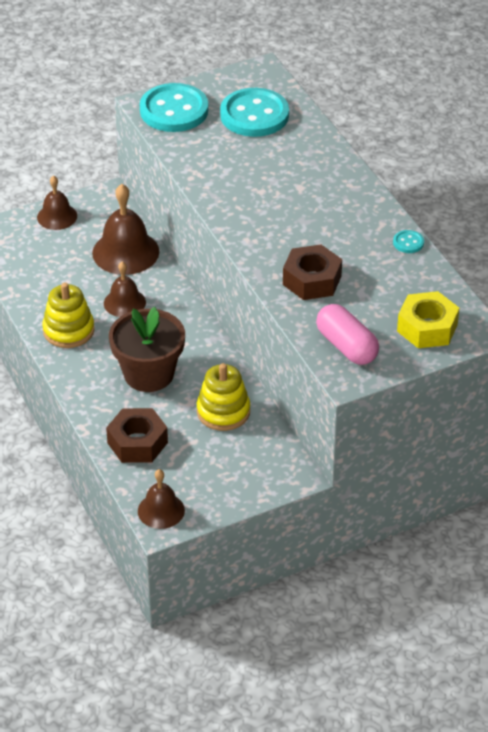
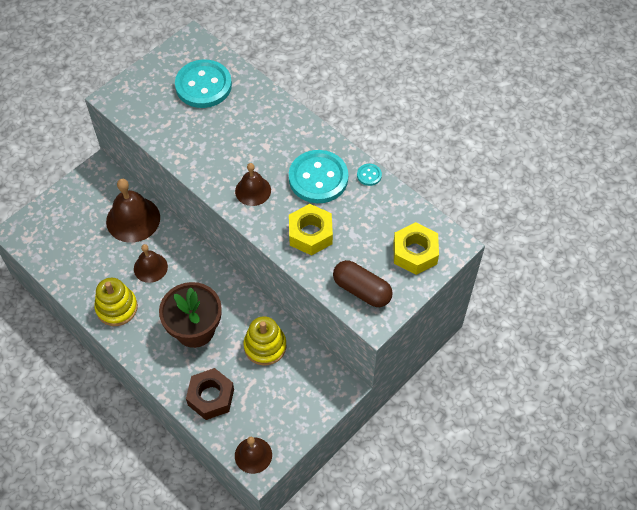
camera: 20 degrees left, 15 degrees up
brown bell [37,175,77,230] -> brown bell moved to [235,163,271,206]
turquoise button [140,83,209,132] -> turquoise button moved to [289,150,348,203]
brown nut [283,245,342,300] -> yellow nut [289,204,333,256]
pink capsule [316,304,379,365] -> brown capsule [333,260,393,307]

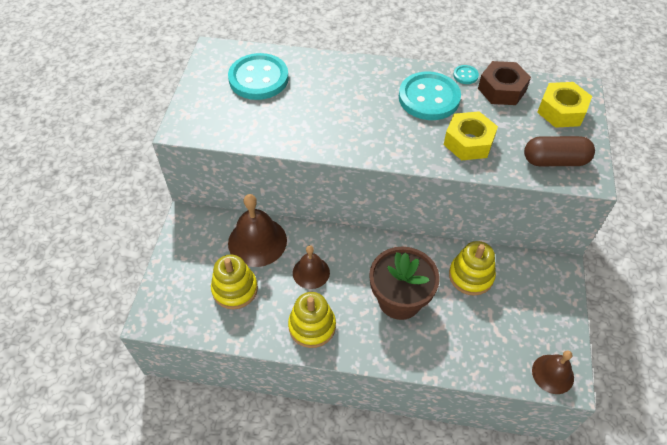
camera: 35 degrees left, 5 degrees down
brown nut [186,368,234,420] -> brown nut moved to [478,61,531,105]
brown bell [235,163,271,206] -> none
none -> yellow stacking toy [211,254,258,309]

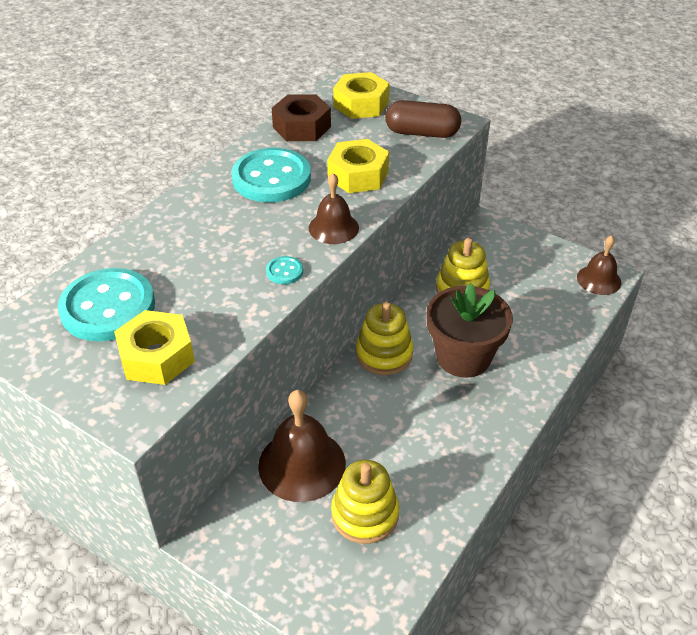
camera: 65 degrees left, 10 degrees down
yellow stacking toy [288,292,336,348] -> yellow stacking toy moved to [356,302,414,375]
brown bell [293,245,330,289] -> brown bell moved to [309,173,359,244]
turquoise button [453,65,479,84] -> turquoise button moved to [266,256,303,284]
brown capsule [524,136,595,166] -> brown capsule turned 75 degrees clockwise [385,100,461,138]
none -> yellow nut [114,310,195,385]

